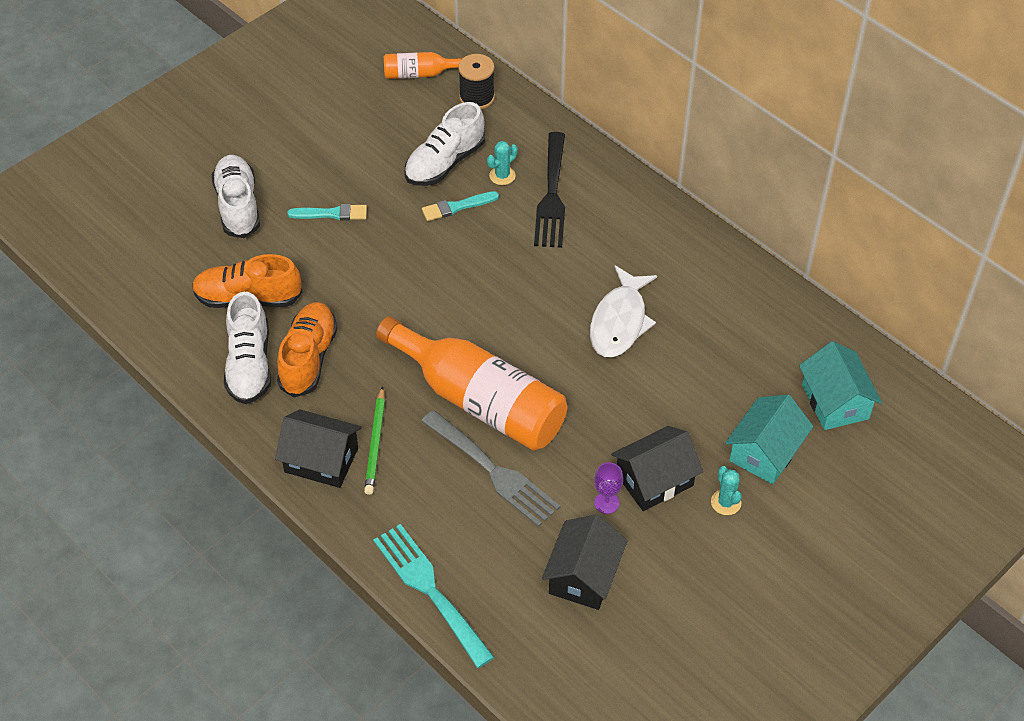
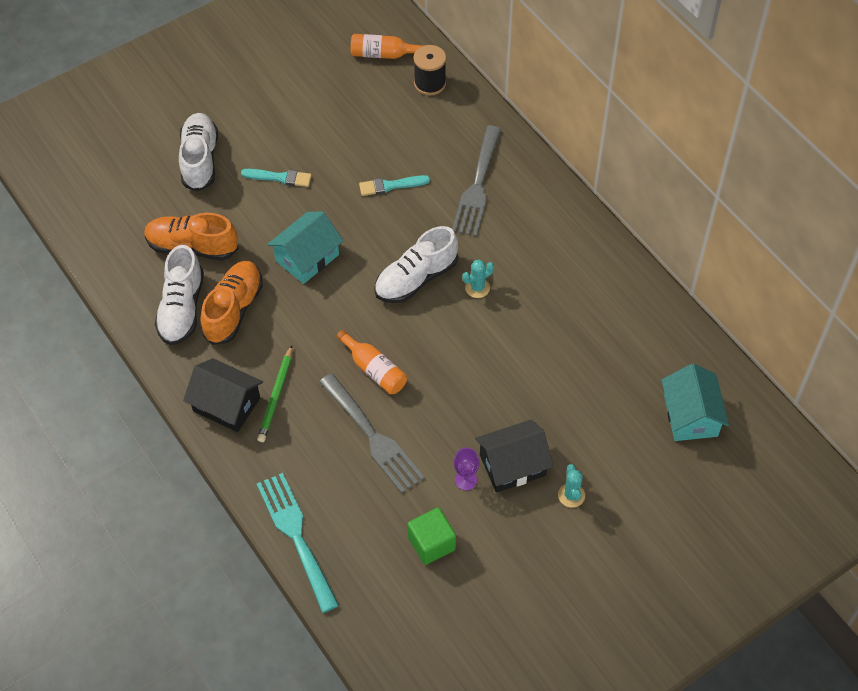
camera: 10 degrees right, 5 degrees up
orange bottle [376,316,567,450] -> orange bottle [336,330,407,394], size x0.46
white shoe [404,102,485,186] -> white shoe moved to [374,226,458,303]
turquoise cactus [487,141,518,185] -> turquoise cactus moved to [462,260,494,298]
black fork [534,132,565,248] -> grey fork [452,126,501,237]
black house [542,515,628,610] -> green cube [408,507,456,565]
white fish [590,265,657,357] -> none
turquoise house [725,395,813,484] -> turquoise house moved to [267,211,343,284]

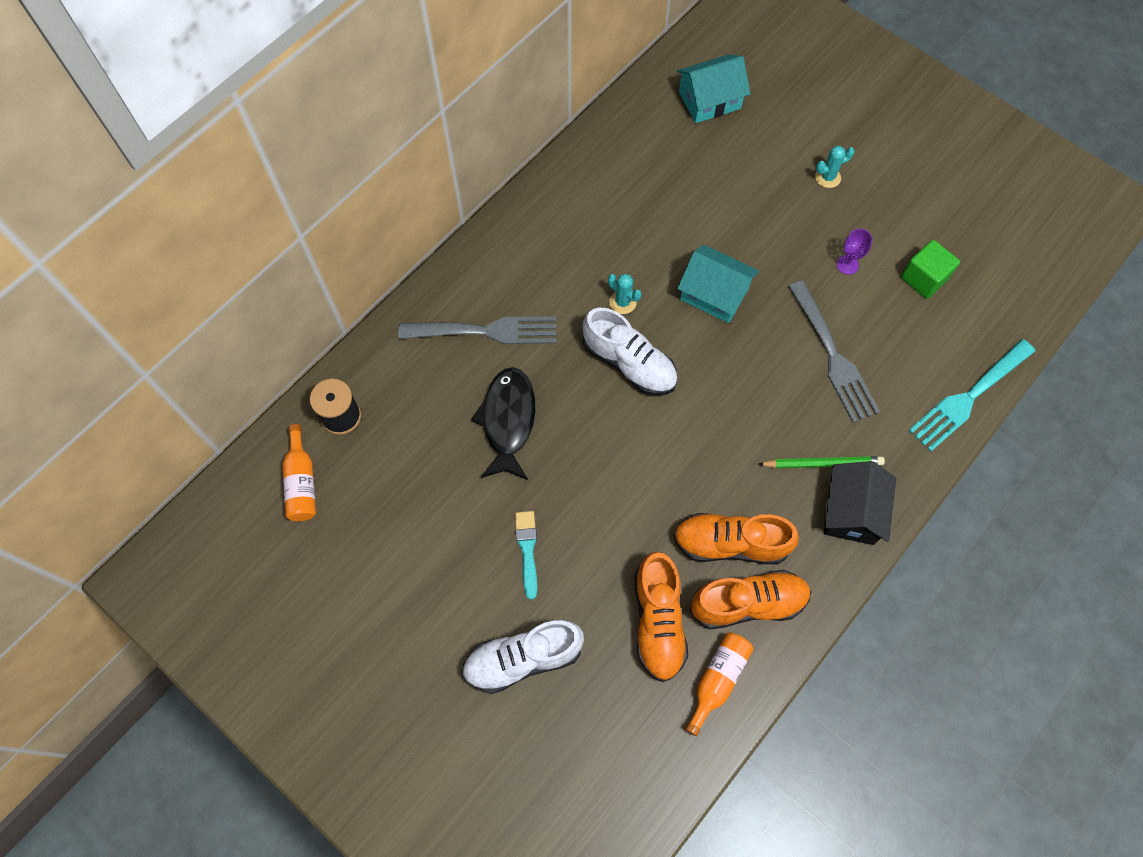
camera: 105 degrees left, 10 degrees up
white shoe [155,245,204,345] -> orange shoe [690,570,812,629]
turquoise house [267,211,343,284] -> turquoise house moved to [677,245,759,323]
grey fork [319,373,425,493] -> grey fork turned 120 degrees clockwise [788,280,880,423]
orange bottle [336,330,407,394] -> orange bottle moved to [685,632,753,736]
turquoise brush [359,175,430,196] -> black fish [471,367,536,480]
black house [475,420,553,493] -> none

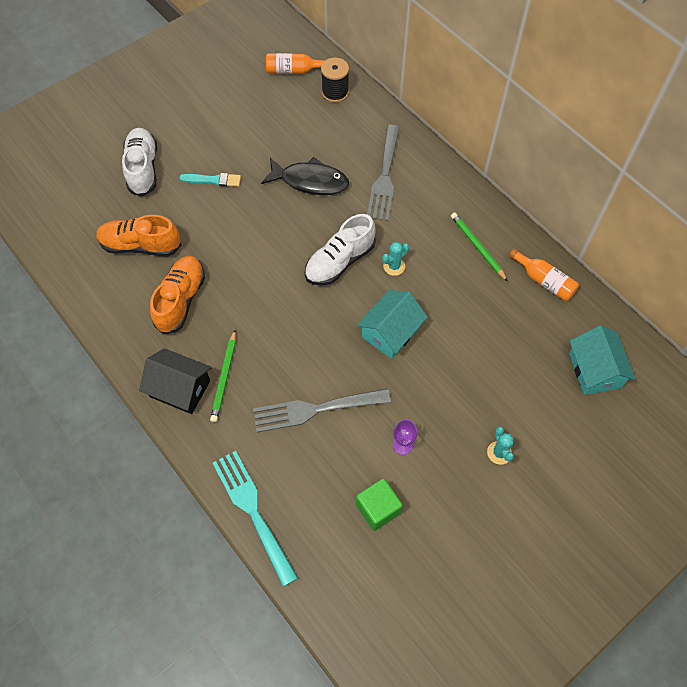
camera: 100 degrees right, 5 degrees down
orange bottle [685,632,753,736] -> orange bottle moved to [509,249,579,301]
orange shoe [690,570,812,629] -> none
none -> green pencil [451,212,508,282]

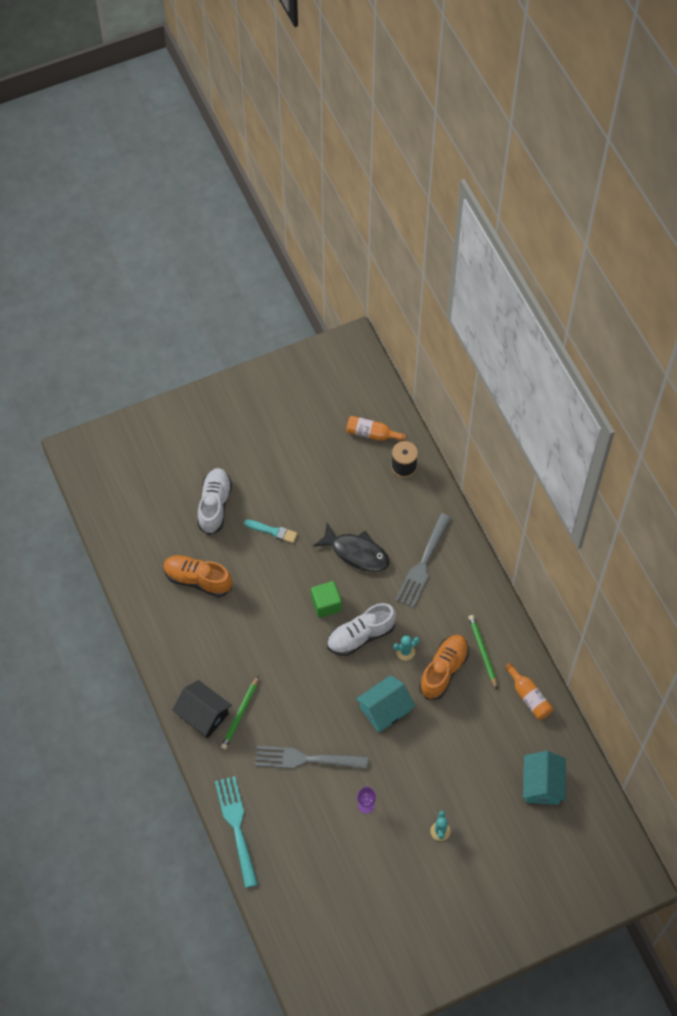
camera: 15 degrees right, 0 degrees up
orange shoe [150,256,205,335] -> orange shoe moved to [419,635,469,700]
green cube [356,478,403,531] -> green cube moved to [311,581,342,618]

